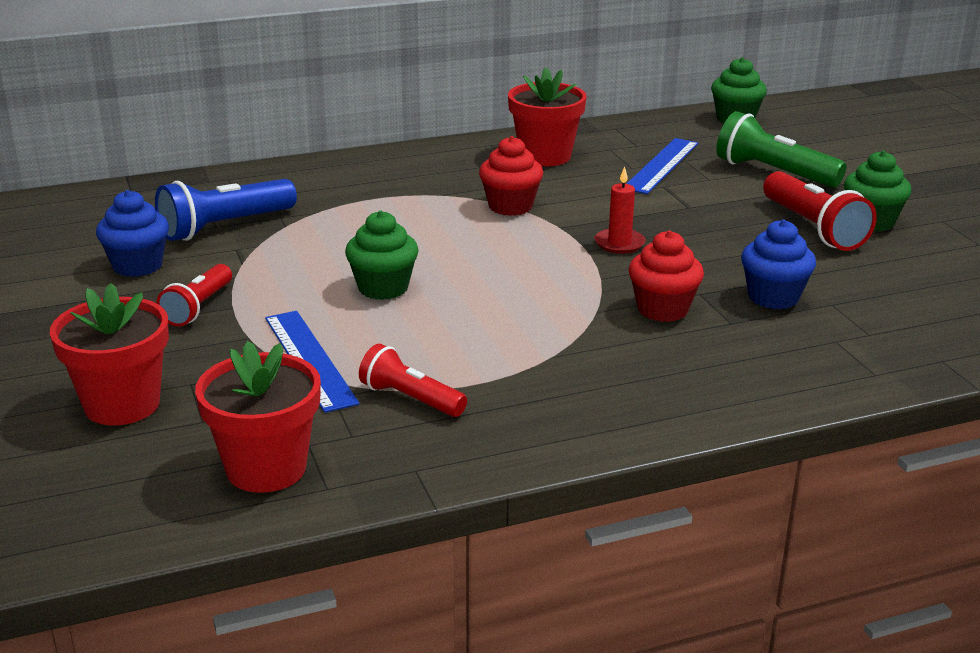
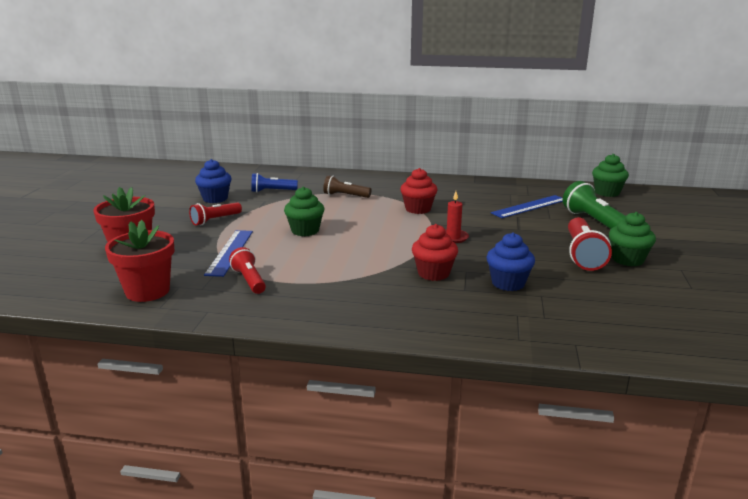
camera: 30 degrees right, 5 degrees down
blue flashlight [155,179,297,241] -> blue flashlight [251,173,298,193], size x0.64
red flower pot [508,67,586,166] -> none
none -> brown flashlight [323,175,372,198]

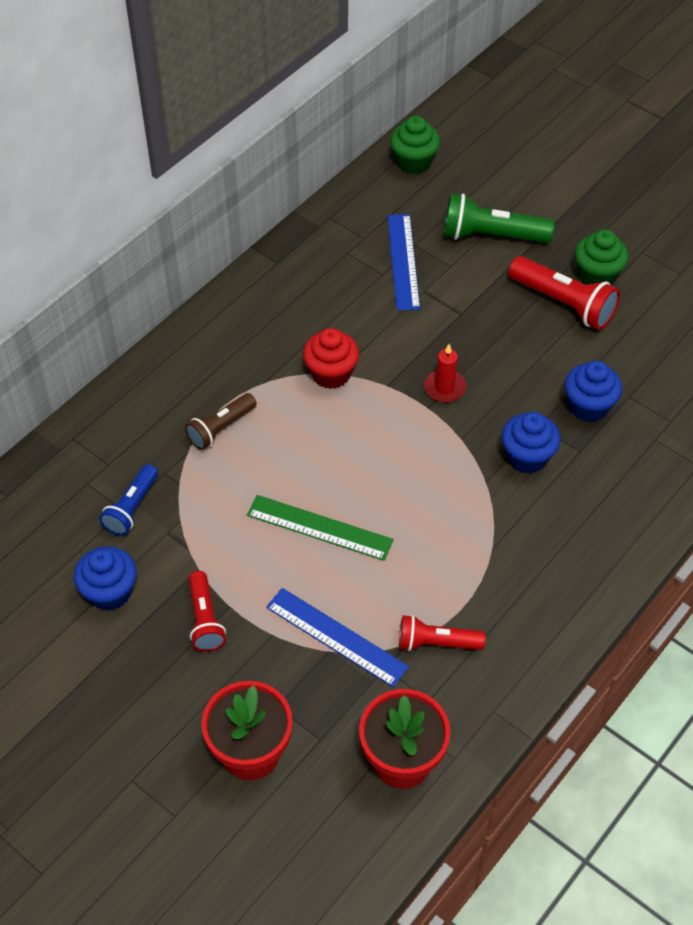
camera: 60 degrees left, 30 degrees up
green cupcake [284,187,324,236] -> green ruler [247,495,394,561]
red cupcake [412,224,458,281] -> blue cupcake [502,412,561,474]

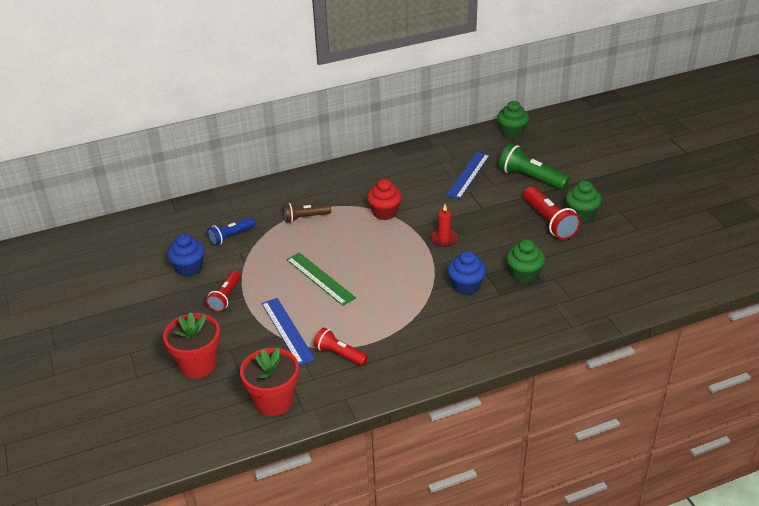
camera: 30 degrees right, 15 degrees down
blue cupcake [565,361,622,422] -> green cupcake [506,239,545,284]

